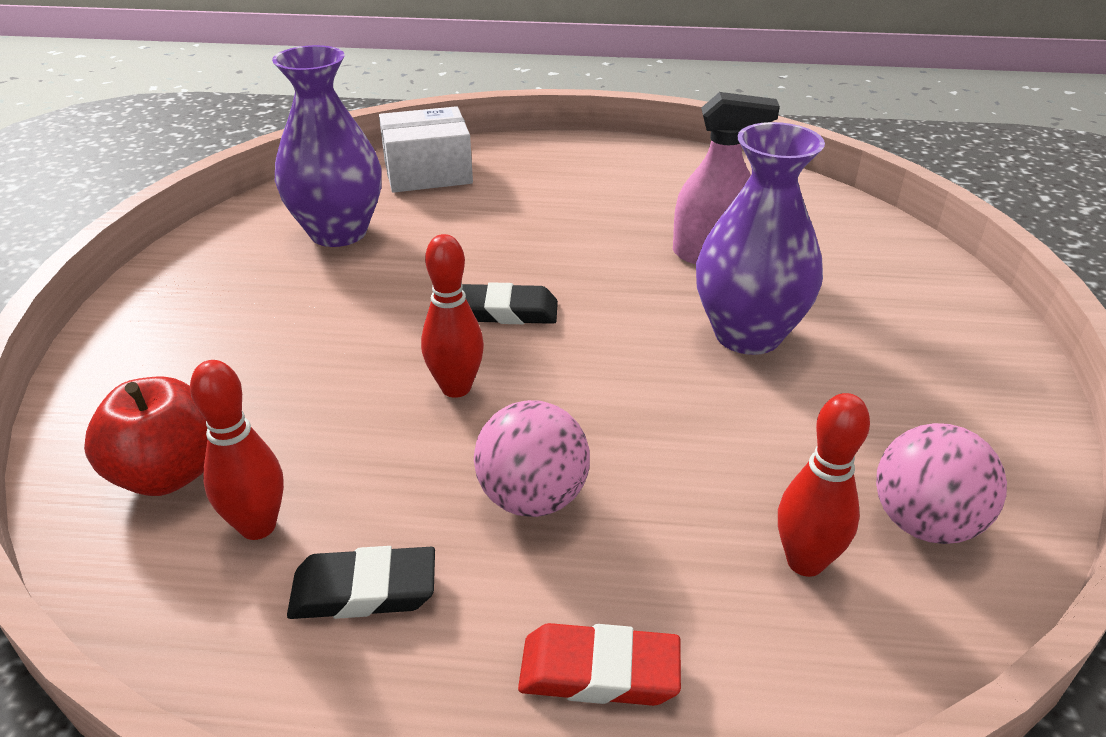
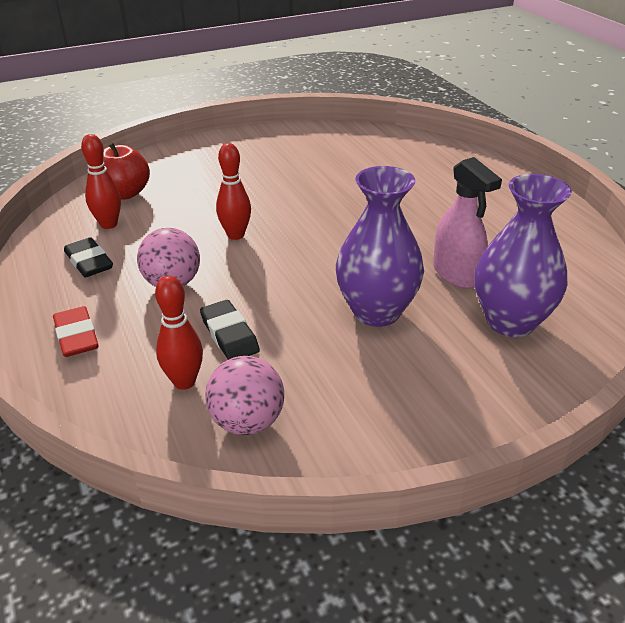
camera: 60 degrees right, 0 degrees up
purple vase [272,45,382,247] -> purple vase moved to [475,174,572,337]
white box [379,106,473,193] -> none
black eraser [462,282,558,324] -> black eraser moved to [200,300,260,360]

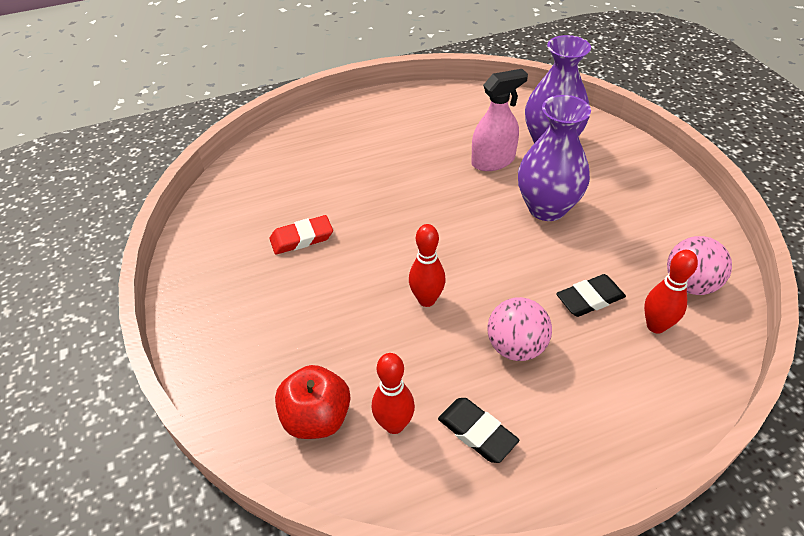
camera: 85 degrees left, 10 degrees up
red eraser [53,306,99,357] -> red eraser moved to [270,215,333,255]
black eraser [64,237,113,277] -> black eraser turned 75 degrees clockwise [438,398,519,463]

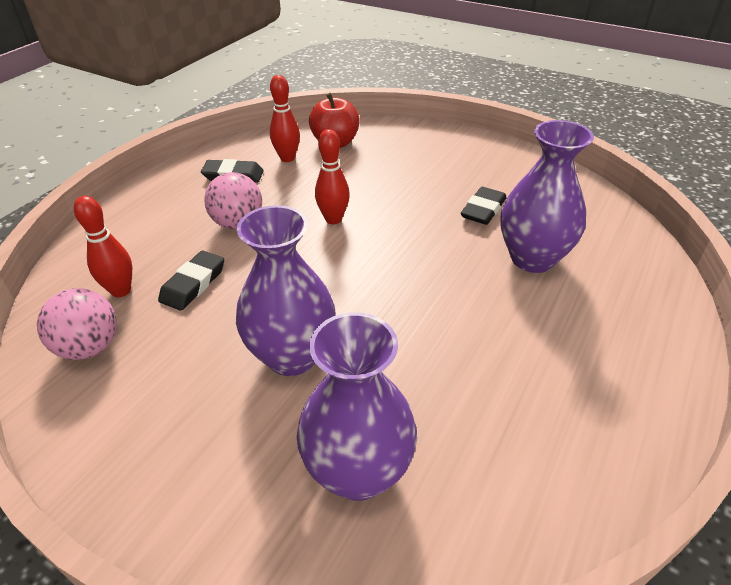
camera: 140 degrees right, 5 degrees down
red eraser [270,215,333,255] -> black eraser [461,187,507,225]
pink spray bottle [471,69,528,171] -> none
none -> purple vase [500,120,594,273]

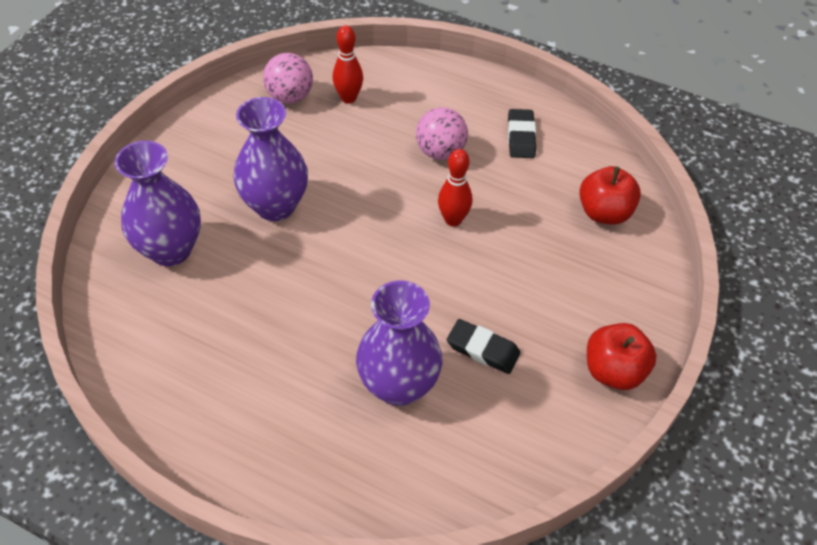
camera: 85 degrees right, 10 degrees up
black eraser [158,251,224,311] -> none
red bowling pin [270,75,300,162] -> none
none -> red apple [587,323,657,390]

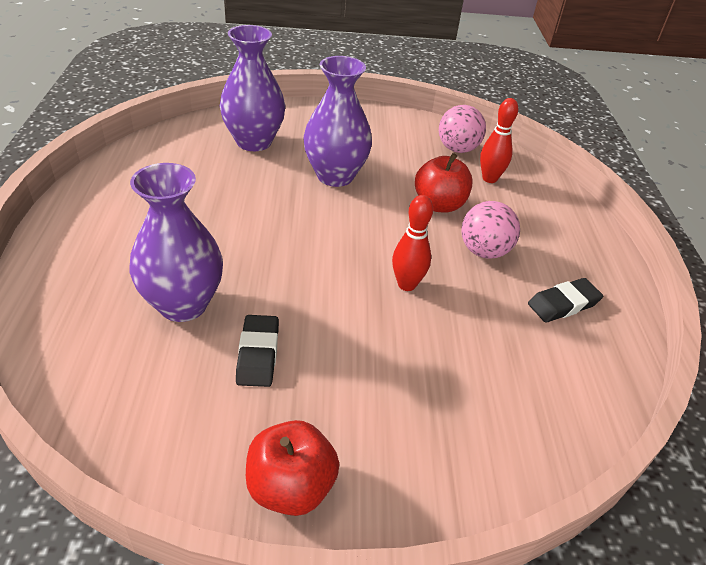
camera: 60 degrees right, 10 degrees down
red apple [579,166,641,225] -> red apple moved to [415,153,473,213]

